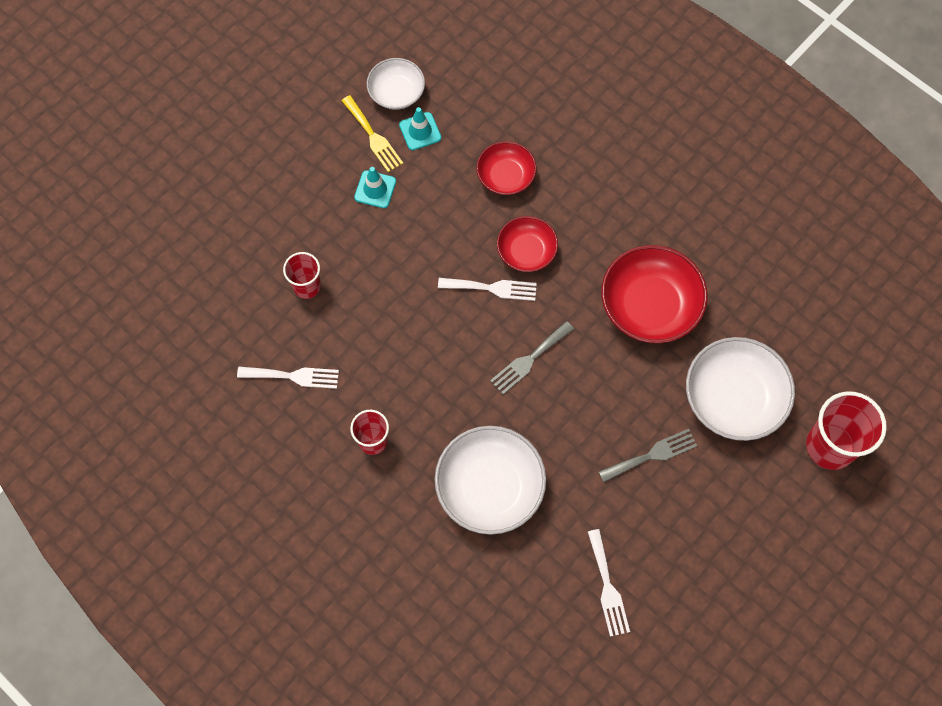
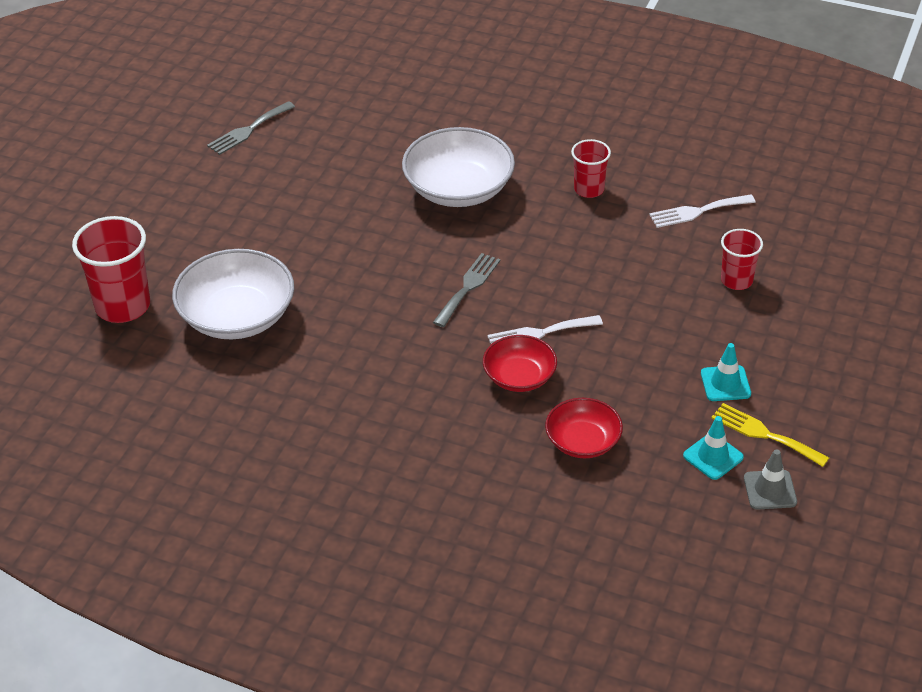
camera: 160 degrees right, 25 degrees down
white bowl [367,58,425,110] -> grey traffic cone [744,449,797,510]
white fork [588,529,630,637] -> none
grey fork [599,429,697,482] -> grey fork moved to [207,101,295,155]
red bowl [601,245,707,344] -> none

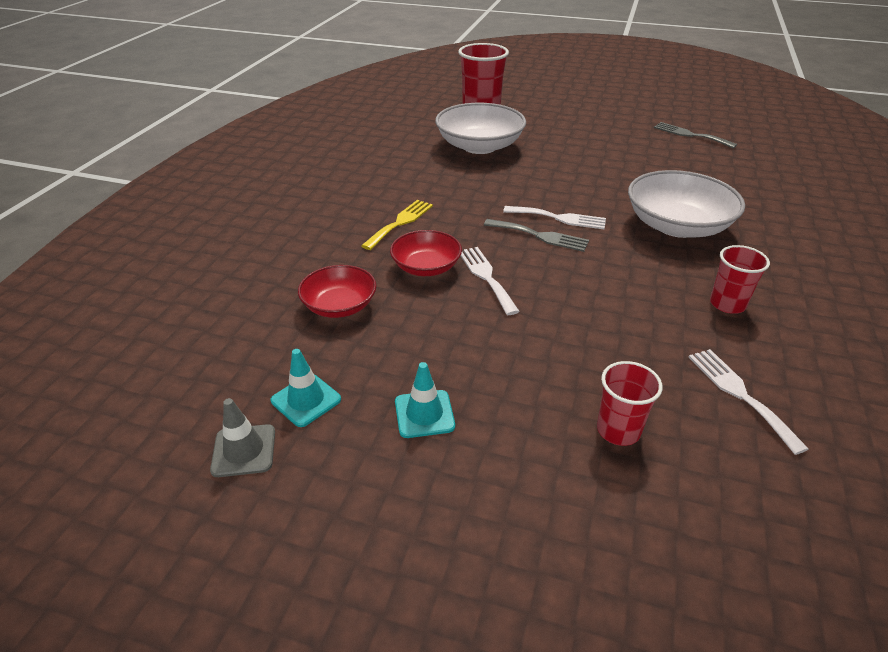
camera: 85 degrees right, 5 degrees down
yellow fork [711,403,829,467] -> yellow fork moved to [361,200,433,250]
none -> white fork [503,206,606,229]

